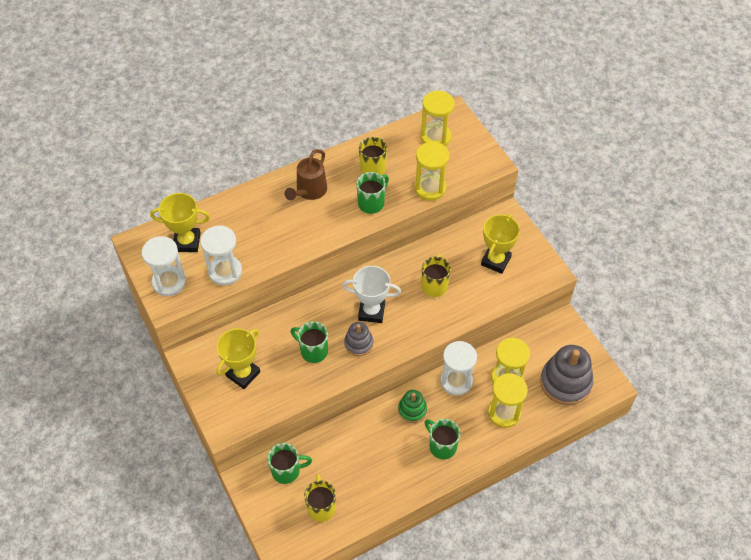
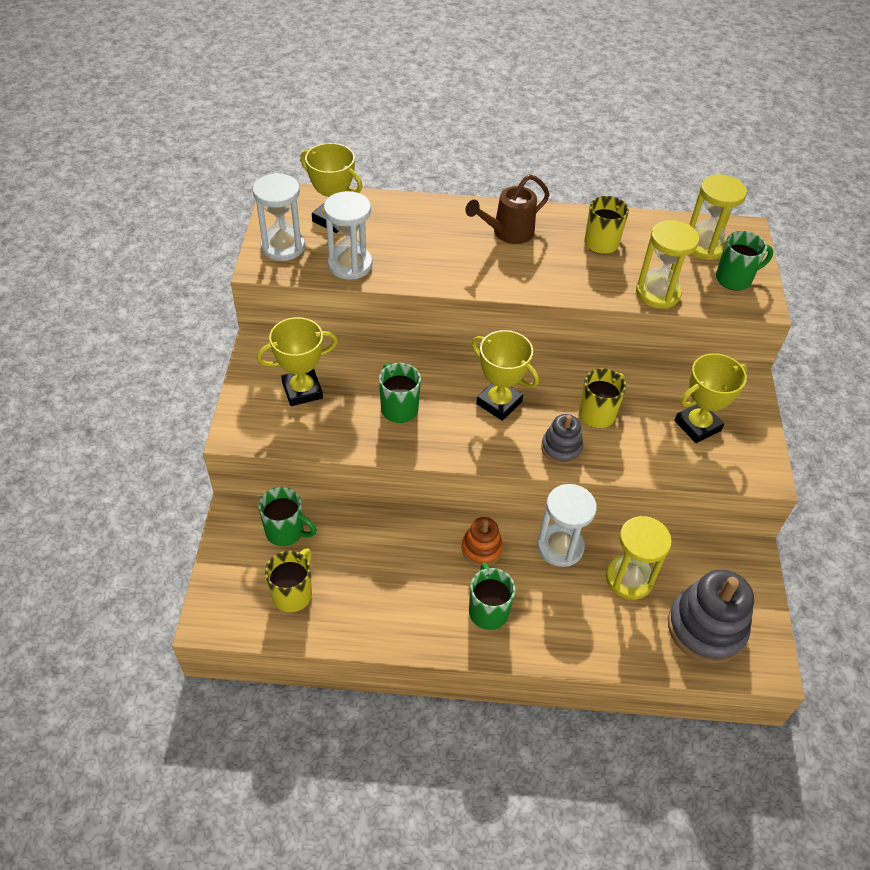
camera: 30 degrees right, 5 degrees down
white trophy [342,266,401,323] -> yellow trophy [472,330,539,421]
grey stacking toy [344,322,373,356] -> grey stacking toy moved to [541,414,583,464]
green mug [356,172,389,214] -> green mug moved to [716,231,773,291]
green stacking toy [398,390,427,423] -> orange stacking toy [462,517,503,566]
yellow hourglass [488,373,528,428] -> none

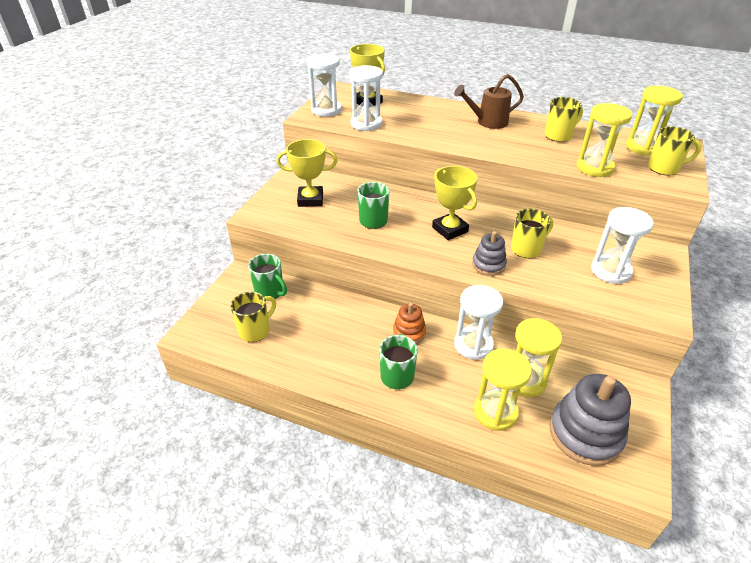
camera: 20 degrees right, 10 degrees down
yellow trophy [675,353,747,443] -> white hourglass [591,207,654,284]
green mug [716,231,773,291] -> yellow mug [648,126,701,175]
none -> yellow hourglass [474,349,532,431]

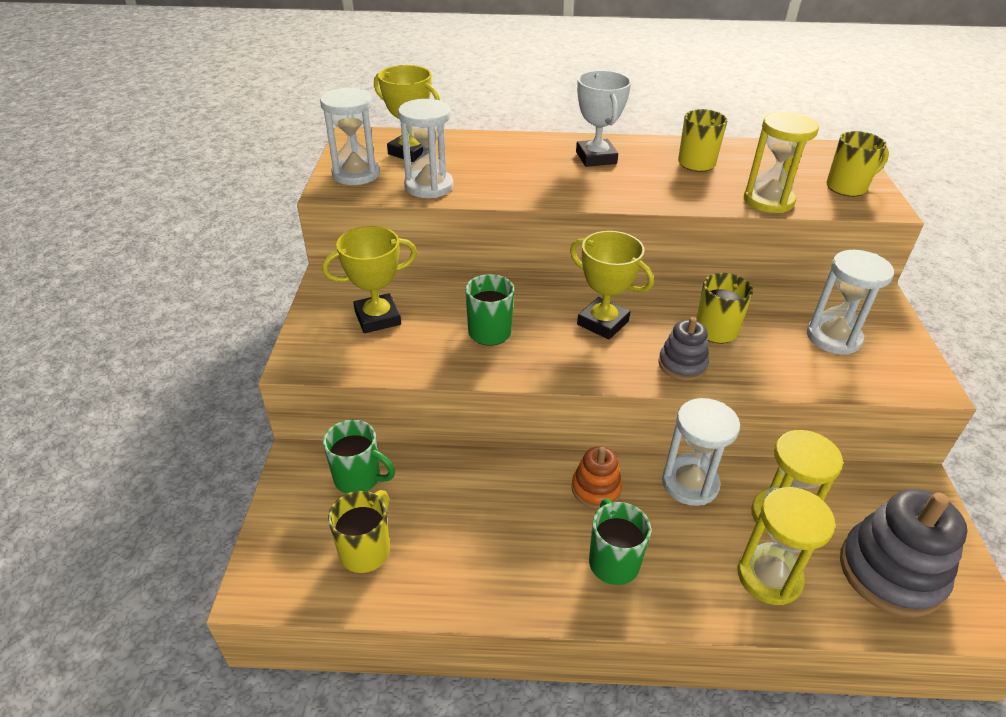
camera: 20 degrees left, 0 degrees up
brown watering can [454,74,524,129] -> white trophy [576,70,631,167]
yellow hourglass [626,86,683,156] -> none

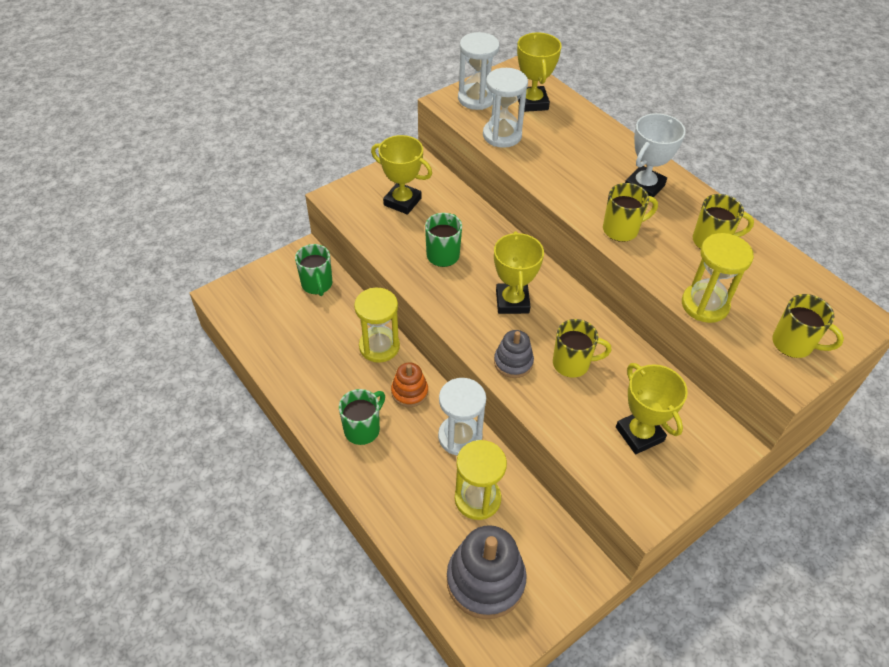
camera: 50 degrees right, 10 degrees up
yellow mug [328,490,390,573] -> yellow mug moved to [603,183,658,242]
yellow hourglass [738,487,835,605] -> yellow hourglass moved to [354,288,400,363]
white hourglass [807,250,894,355] -> yellow trophy [616,363,688,454]

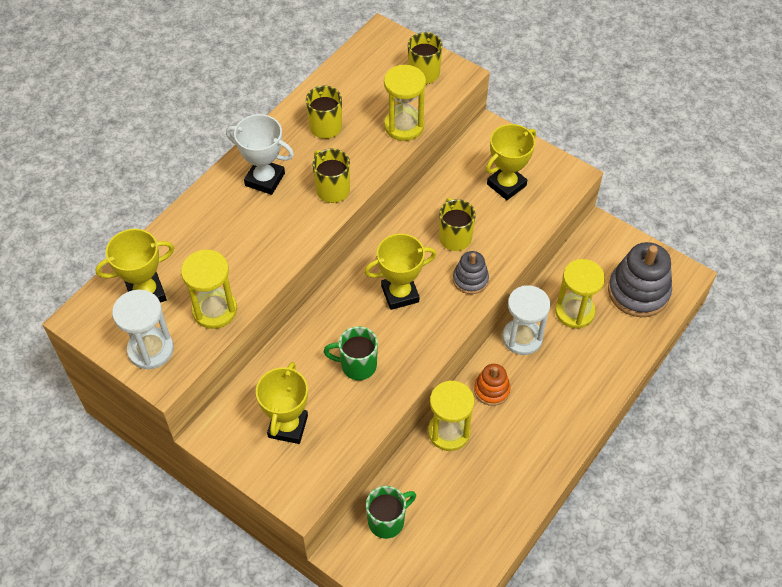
camera: 105 degrees left, 5 degrees up
green mug [339,389,385,445] -> none
white hourglass [483,68,528,148] -> yellow hourglass [181,250,237,329]

